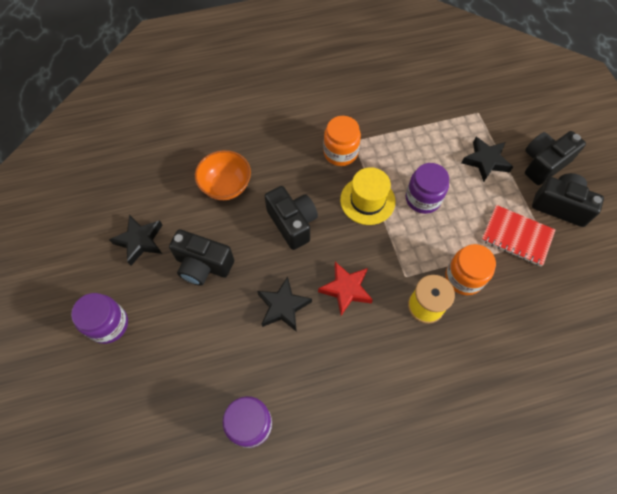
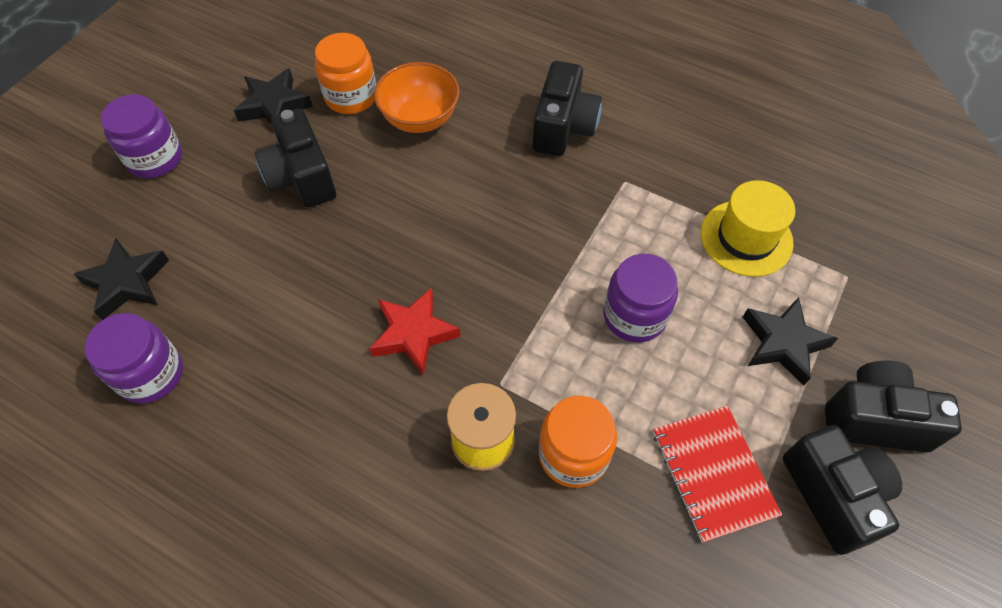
camera: 45 degrees right, 5 degrees down
black star [257,276,312,332] -> black star moved to [74,238,169,320]
black camera [264,186,318,250] -> black camera moved to [533,61,602,156]
orange jar [323,116,361,166] -> orange jar moved to [315,33,376,114]
yellow hat [340,167,396,225] -> yellow hat moved to [701,180,796,277]

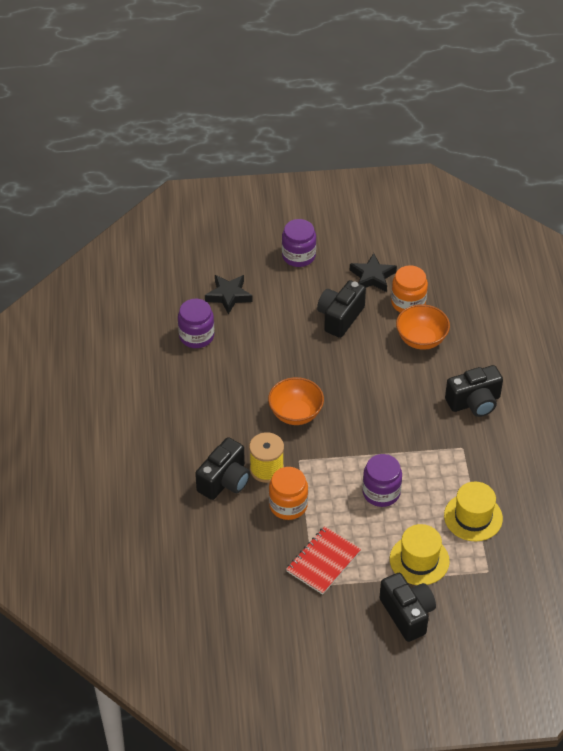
camera: 55 degrees right, 10 degrees down
red star [370,288,461,375] -> orange bowl [268,377,324,425]
black star [743,297,838,386] -> yellow hat [390,524,450,585]
black camera [783,425,902,555] -> black camera moved to [195,437,250,500]

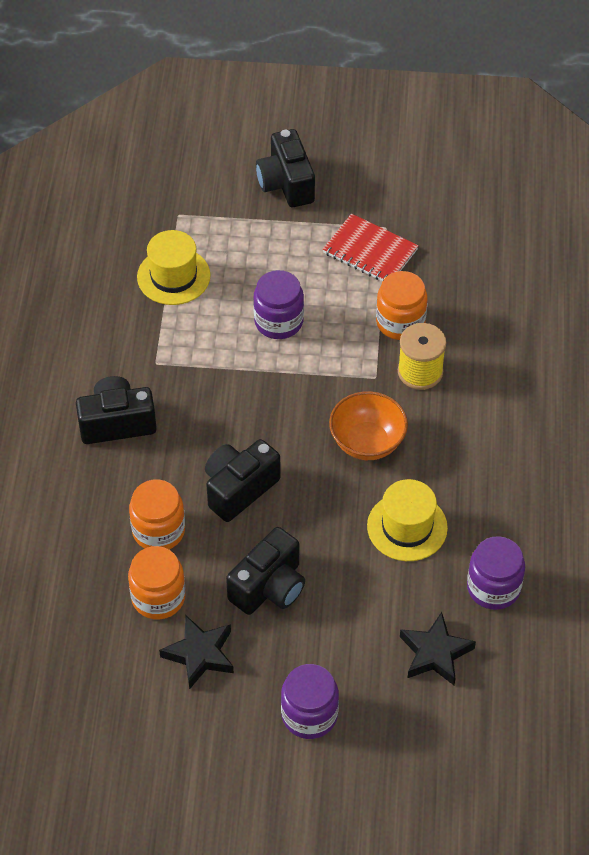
camera: 170 degrees left, 5 degrees up
black camera [195,437,250,500] -> black camera moved to [205,439,281,522]
red notebook [286,526,361,595] -> red notebook turned 75 degrees clockwise [323,214,419,281]
yellow hat [390,524,450,585] -> yellow hat moved to [367,479,448,561]
orange bowl [396,304,450,350] -> orange jar [129,479,185,549]

